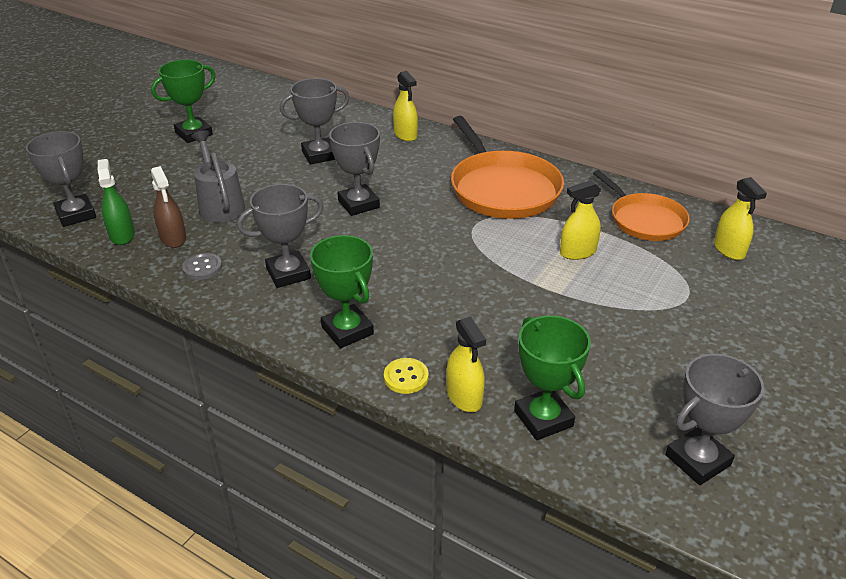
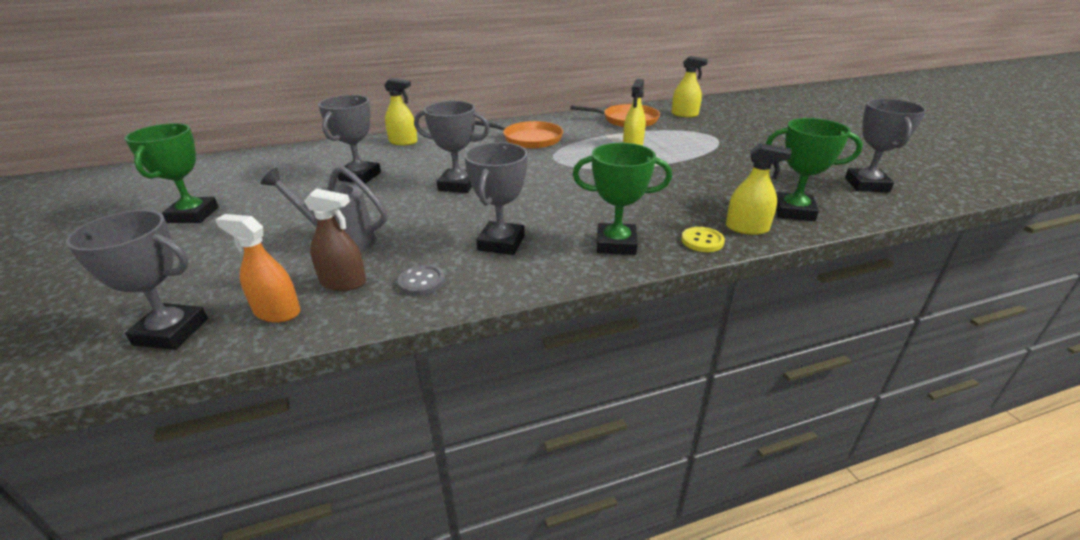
camera: 50 degrees left, 5 degrees down
green spray bottle [98,159,135,245] -> orange spray bottle [215,214,300,323]
orange pan [451,116,564,219] -> orange pan [475,121,563,149], size x0.64

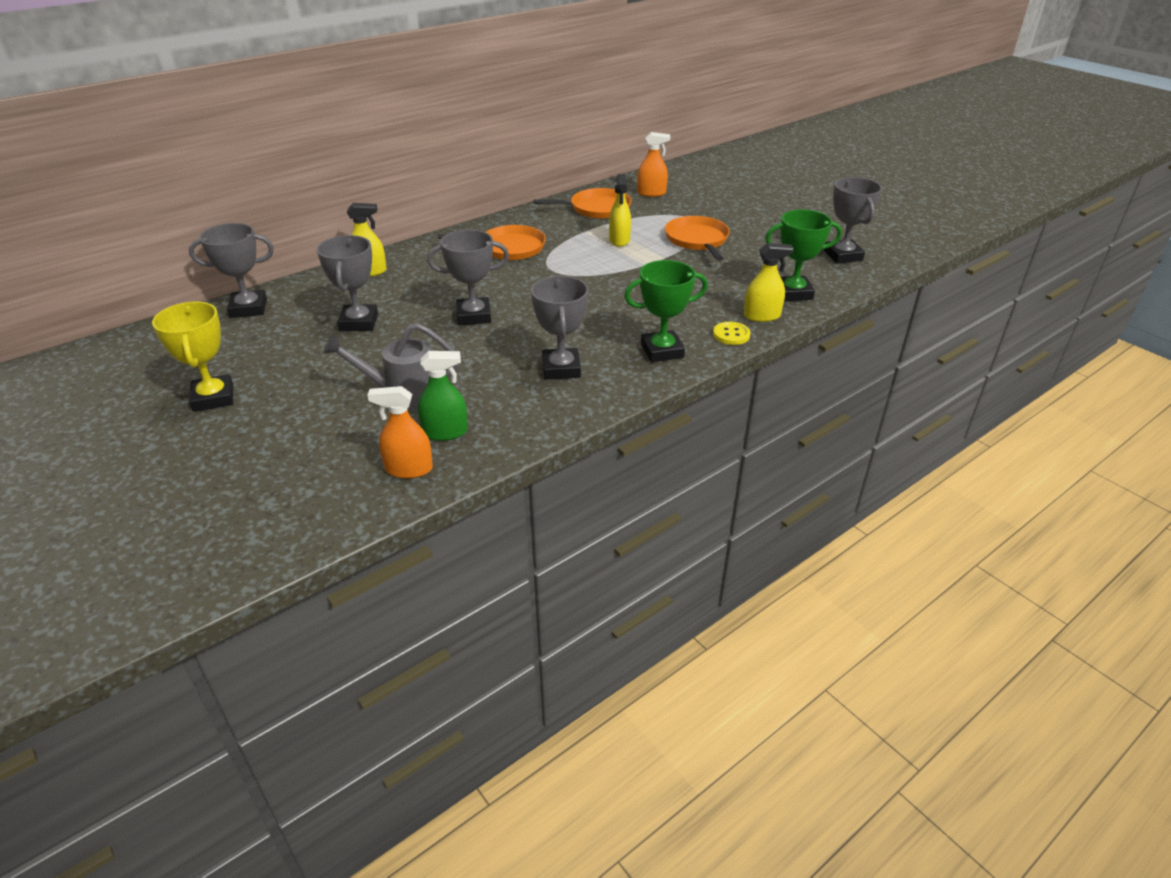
camera: 20 degrees left, 5 degrees up
grey trophy [66,210,208,350] -> grey trophy moved to [189,223,274,318]
green trophy [125,123,219,223] -> yellow trophy [152,302,233,412]
brown spray bottle [304,188,366,291] -> green spray bottle [418,351,468,441]
grey button [398,265,445,296] -> none
yellow spray bottle [672,56,708,117] -> orange spray bottle [637,132,670,197]
none -> orange pan [665,216,730,261]

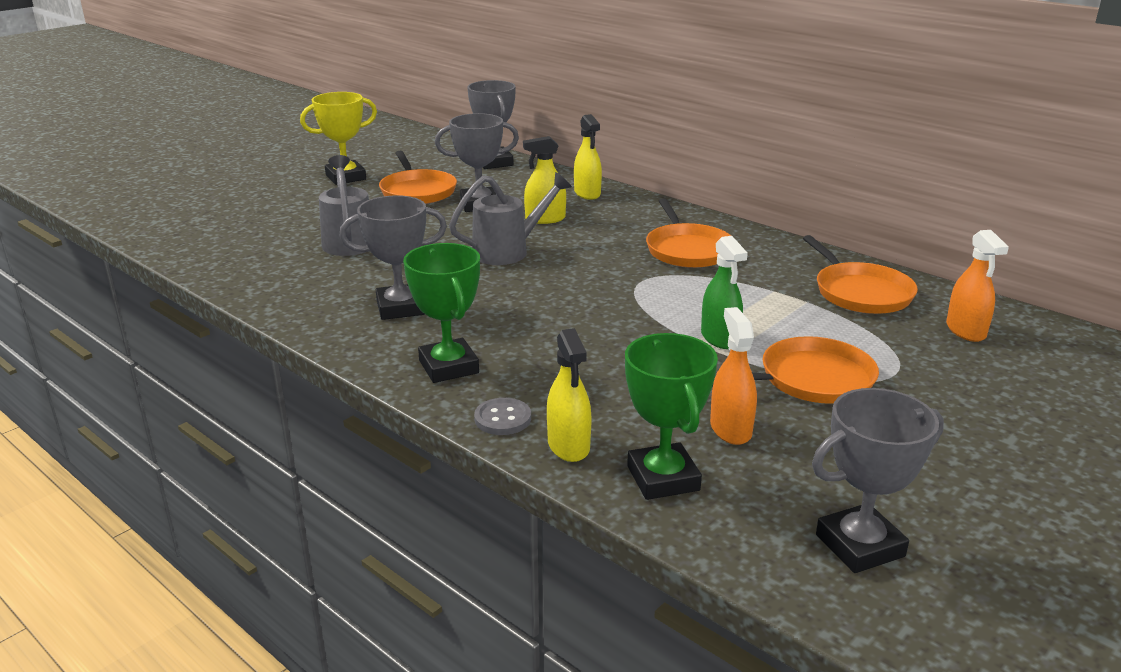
camera: 80 degrees right, 10 degrees down
orange spray bottle [367,386,433,479] -> orange spray bottle moved to [710,307,757,445]
green spray bottle [418,351,468,441] -> green spray bottle moved to [701,236,748,349]
grey trophy [427,229,509,325] -> grey watering can [449,172,572,265]
yellow spray bottle [609,174,631,247] -> yellow spray bottle moved to [523,136,566,224]
yellow button [713,322,750,345] -> grey button [474,398,531,435]
none -> orange pan [379,151,457,204]

